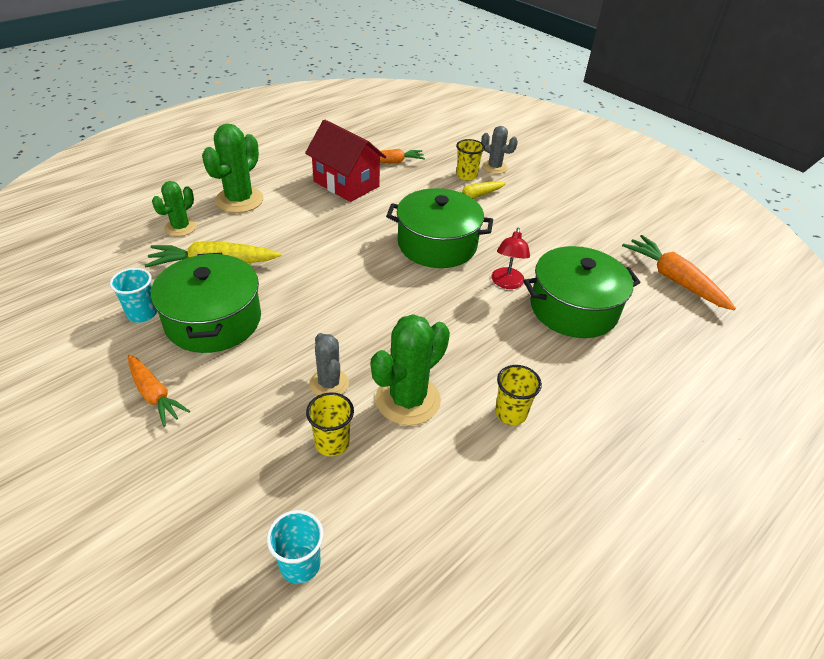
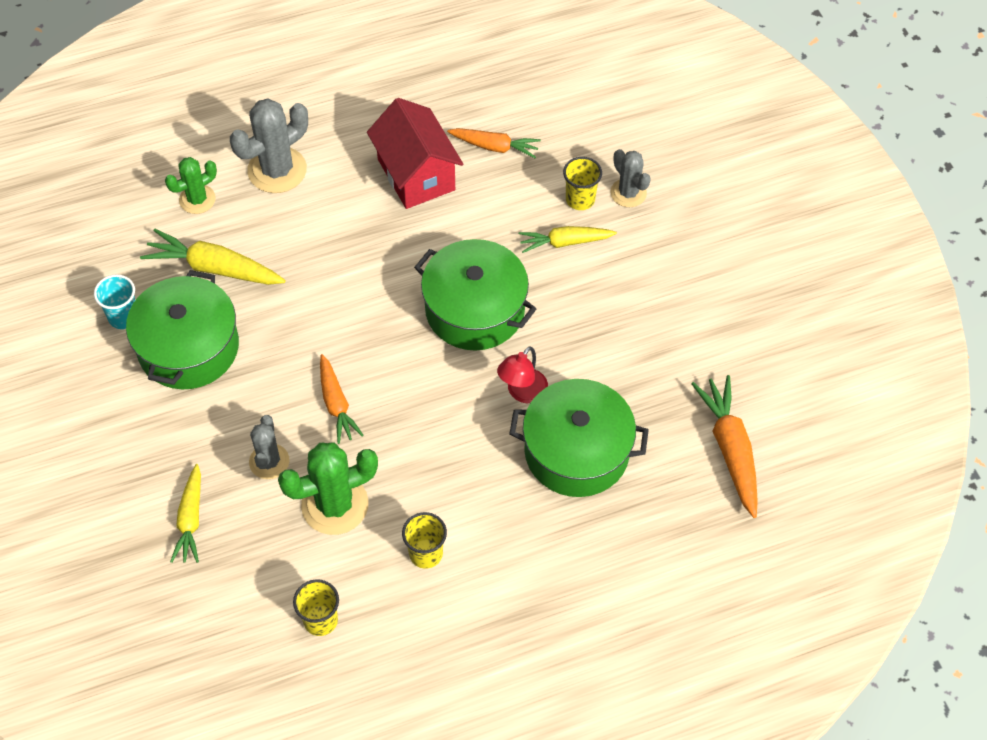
camera: 25 degrees right, 15 degrees up
orange carrot [128,355,190,427] -> orange carrot moved to [320,354,364,444]
green cactus [202,124,263,213] -> grey cactus [230,99,308,193]
turquoise cup [267,510,324,584] -> none
yellow cup [306,392,354,456] -> yellow cup moved to [293,579,339,636]
none -> yellow carrot [170,464,201,563]

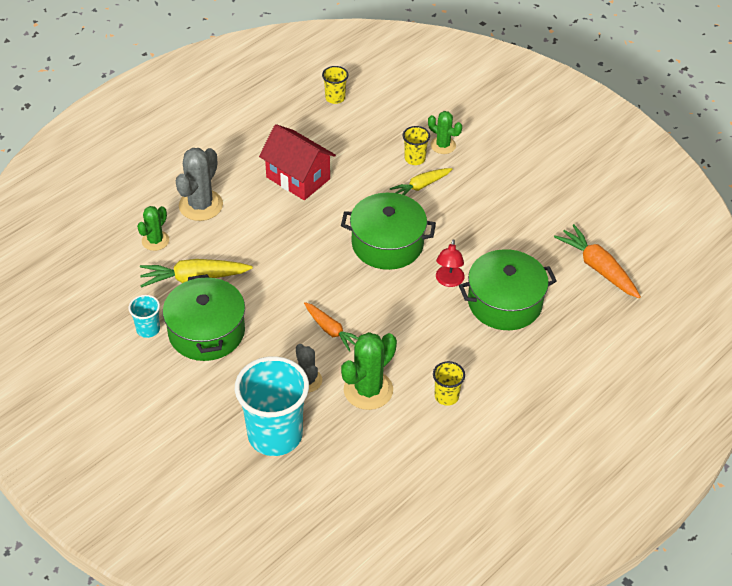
camera: 25 degrees left, 10 degrees down
yellow carrot [170,464,201,563] -> turquoise cup [235,356,309,456]
yellow cup [293,579,339,636] -> yellow cup moved to [322,66,348,104]
orange carrot [447,128,541,158] -> none
grey cactus [610,149,651,207] -> green cactus [428,111,462,154]

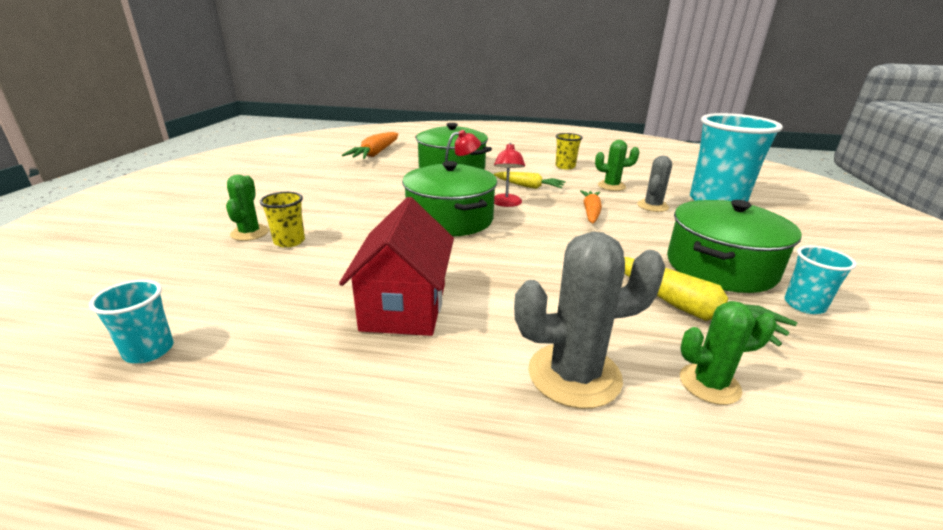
camera: 125 degrees left, 20 degrees down
yellow cup [322,66,348,104] -> turquoise cup [89,279,173,363]
green cactus [341,332,397,410] -> green cactus [595,140,639,191], size x0.61
yellow carrot [390,168,452,195] -> yellow carrot moved to [494,172,566,189]
none -> red lamp [494,143,525,207]

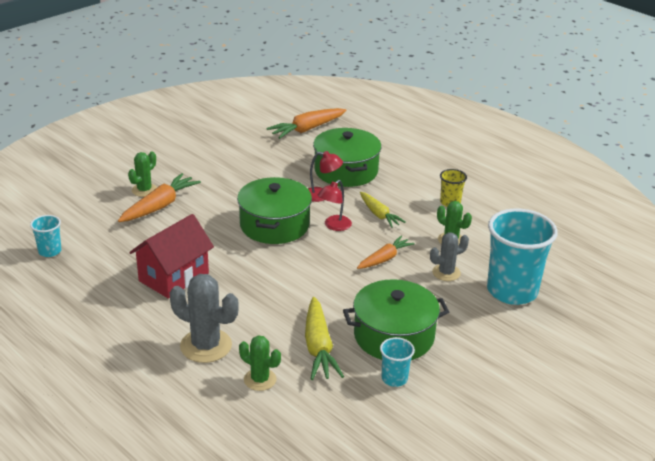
camera: 35 degrees right, 5 degrees up
yellow cup [260,192,305,247] -> orange carrot [118,173,201,222]

